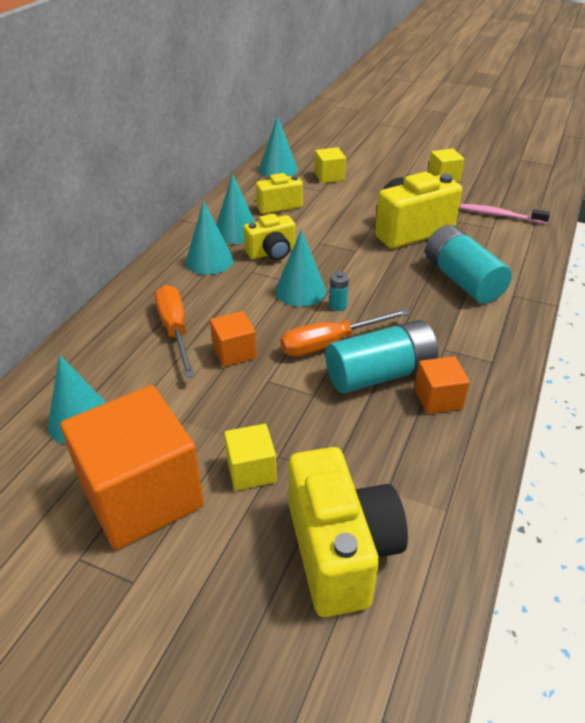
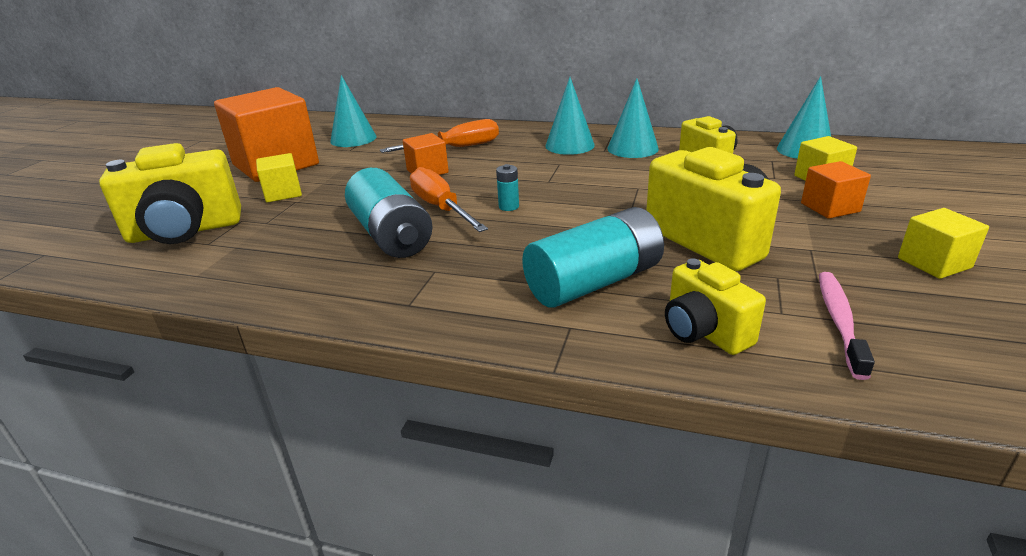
camera: 85 degrees right, 10 degrees down
yellow camera [243,214,295,260] -> yellow camera moved to [665,258,766,355]
turquoise cone [275,229,326,307] -> none
orange cube [414,356,470,414] -> orange cube moved to [801,161,871,219]

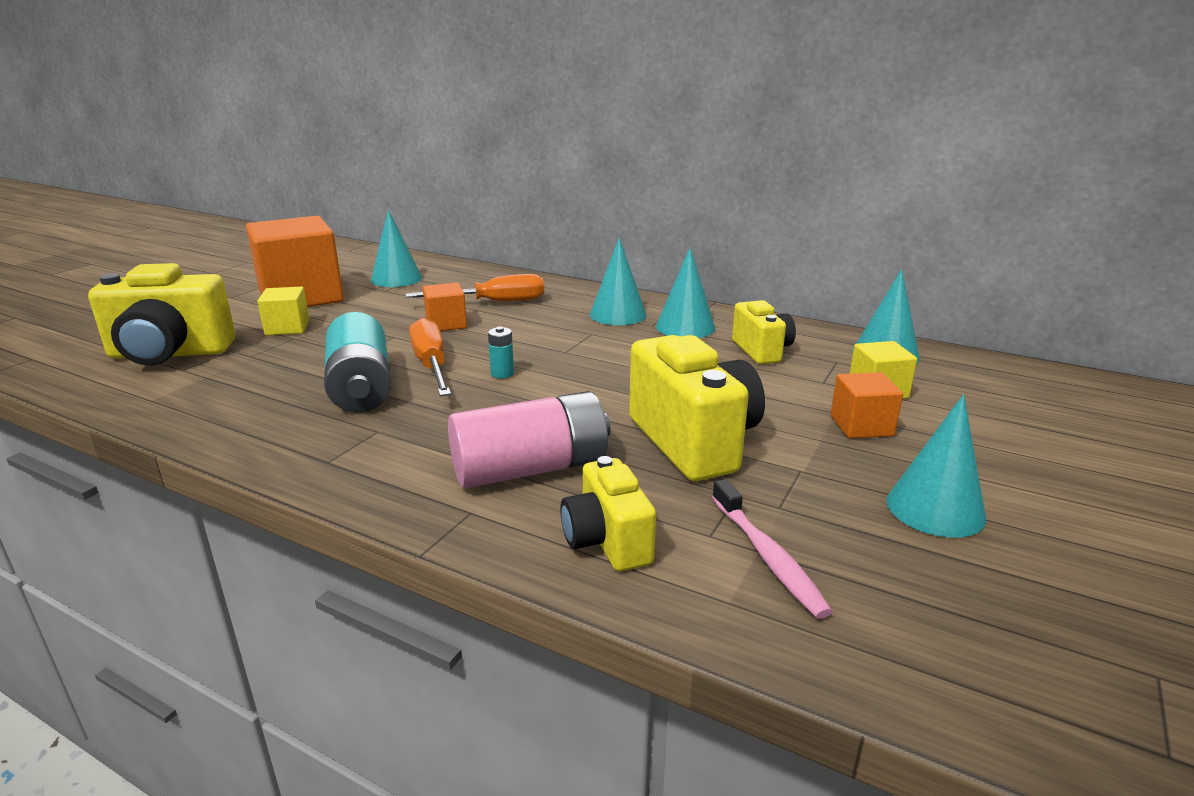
camera: 10 degrees right, 5 degrees down
turquoise battery [522,207,664,307] -> pink battery [448,391,611,488]
pink toothbrush [819,272,875,380] -> pink toothbrush turned 135 degrees clockwise [712,479,833,619]
yellow cube [898,208,989,279] -> turquoise cone [886,395,986,538]

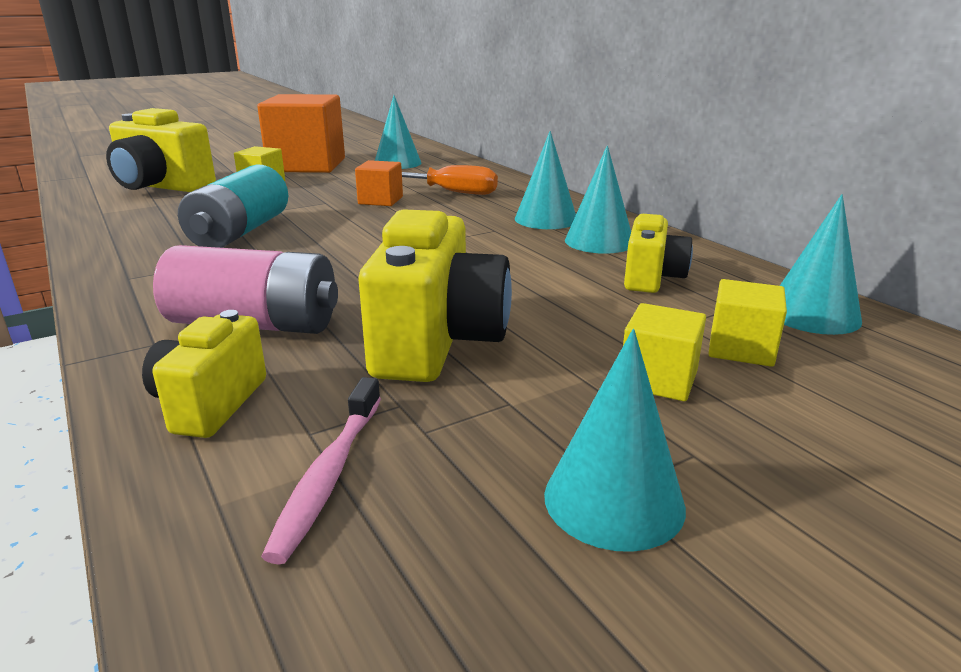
camera: 30 degrees right, 0 degrees up
orange screwdriver [409,318,451,396] -> none
turquoise battery [488,326,514,379] -> none
orange cube [830,372,903,438] -> yellow cube [623,303,706,401]

